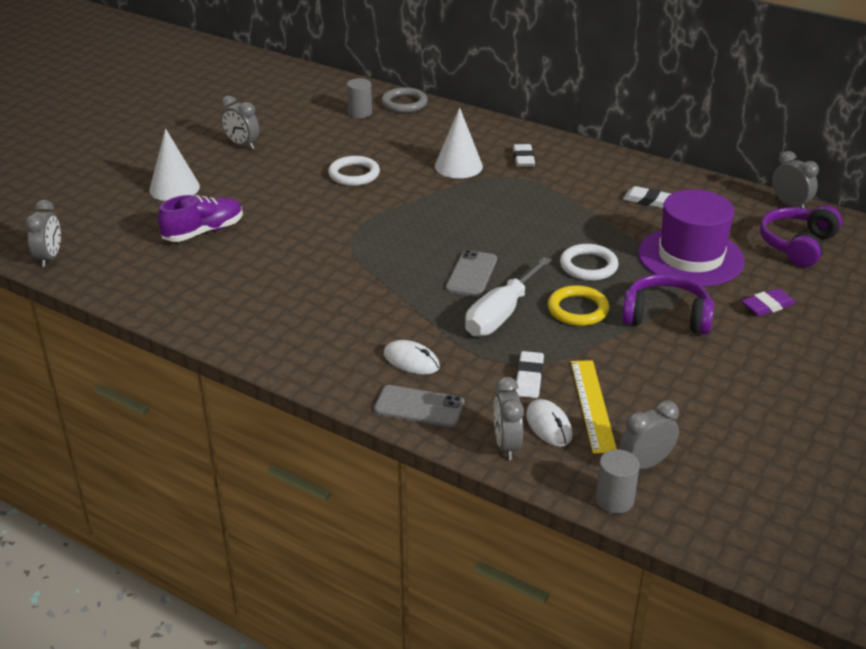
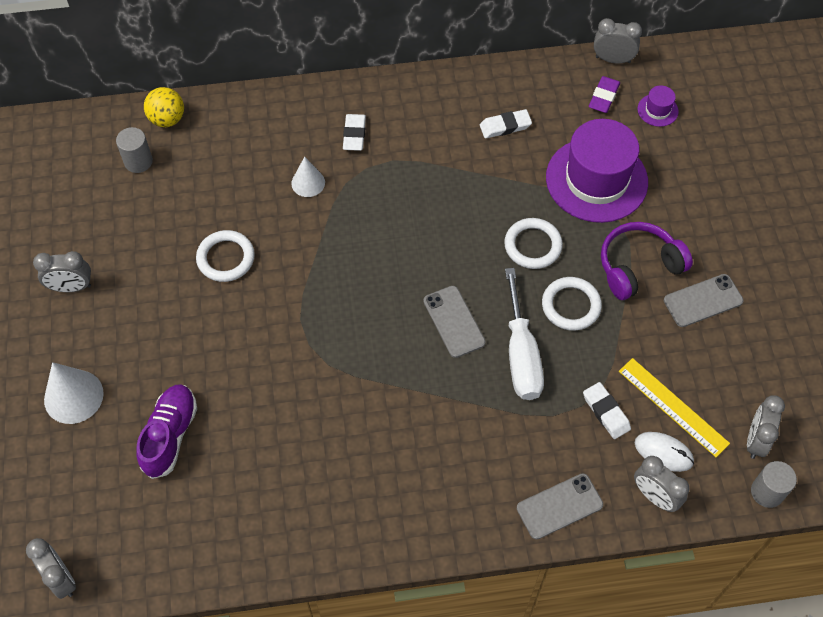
camera: 40 degrees left, 25 degrees up
grey ring [381,87,428,113] -> yellow ball [144,87,184,127]
white mouse [384,340,440,374] -> none
white cone [435,107,483,178] -> white cone [291,157,325,197], size x0.63
white eraser [513,144,535,167] -> white eraser turned 45 degrees clockwise [343,114,366,151]
yellow ring [548,285,609,326] -> white ring [542,277,602,331]
purple eraser [741,288,796,316] -> purple eraser moved to [589,76,620,113]
purple headphones [760,205,842,267] -> purple hat [638,85,679,127]
none -> grey phone [664,274,743,327]

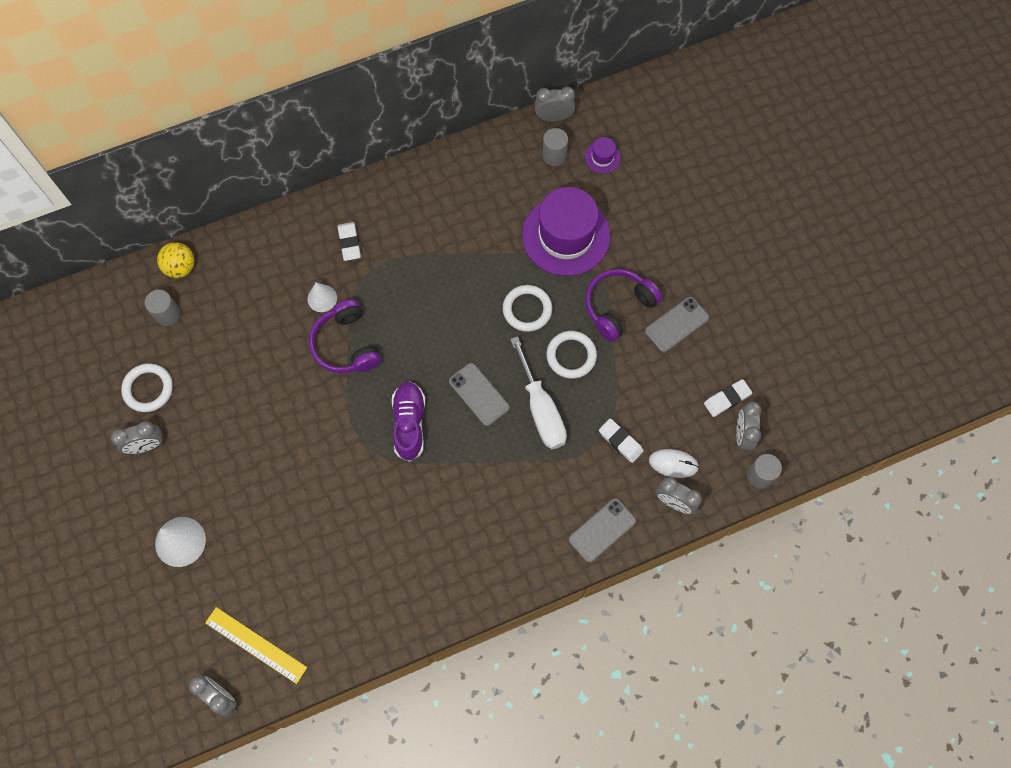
camera: 15 degrees left, 10 degrees up
purple shoe [137,385,197,479] -> purple shoe moved to [392,381,425,462]
white ring [196,230,255,282] -> white ring moved to [121,363,173,412]
white eraser [480,109,532,138] -> white eraser moved to [704,379,752,417]
purple eraser [589,76,620,113] -> grey cylinder [542,128,568,166]
yellow ruler [619,358,730,457] -> yellow ruler moved to [205,607,307,684]
none -> purple headphones [309,299,381,373]

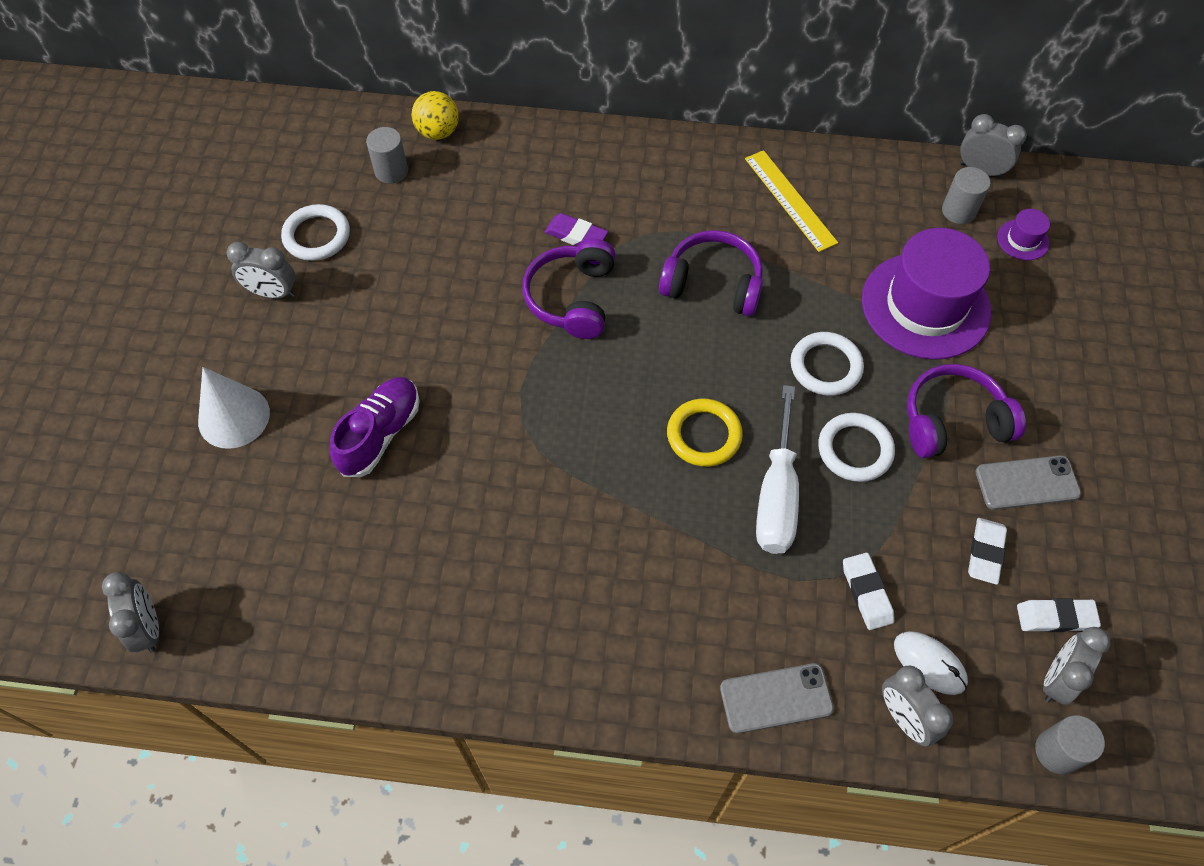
camera: 30 degrees right, 10 degrees down
yellow ruler [205,607,307,684] -> yellow ruler moved to [745,150,838,252]
white cone [307,283,337,312] -> purple eraser [545,213,608,246]
white eraser [338,222,361,261] -> white eraser moved to [968,518,1007,585]
purple shoe [392,381,425,462] -> purple shoe moved to [330,377,419,477]
grey phone [449,363,510,426] -> yellow ring [667,399,743,467]
none -> purple headphones [659,230,763,316]

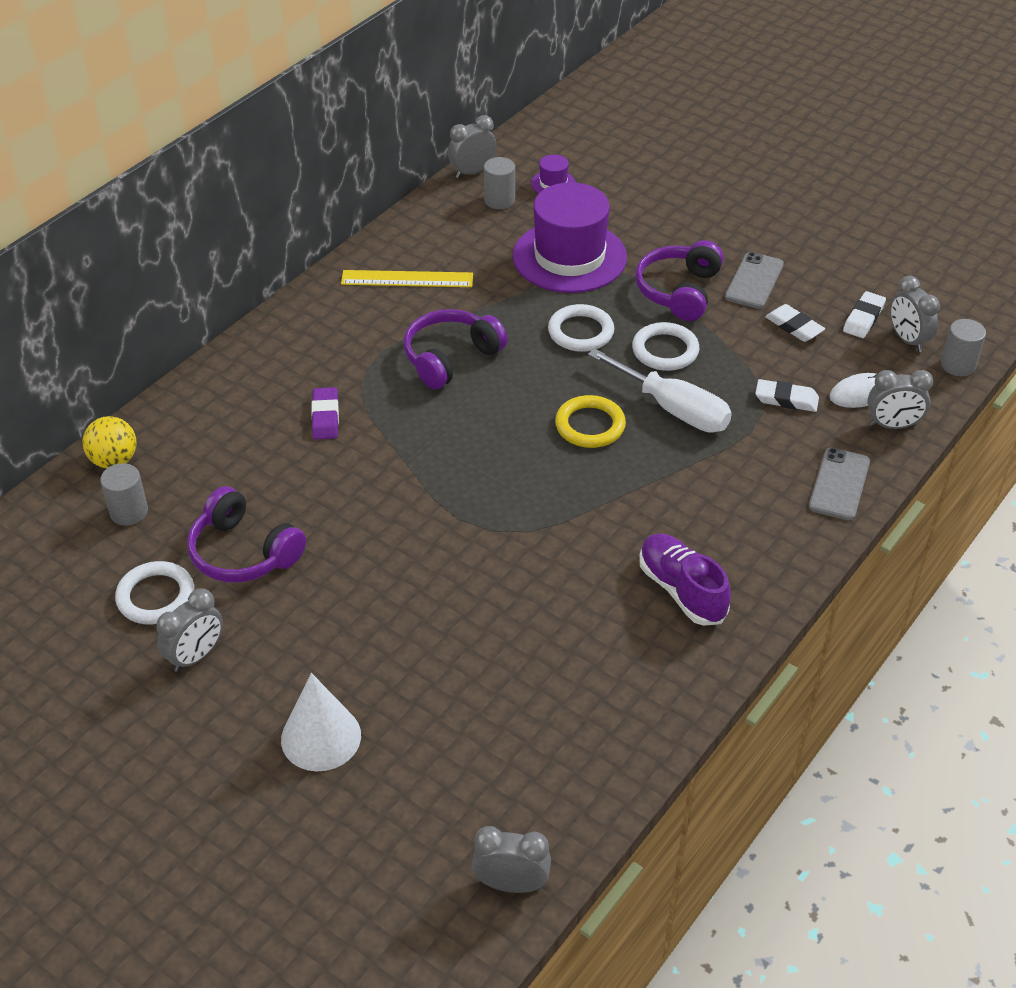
camera: 60 degrees left, 15 degrees down
purple shoe [330,377,419,477] -> purple shoe moved to [639,534,731,626]
purple headphones [522,239,616,339] -> purple headphones moved to [187,486,306,582]
purple eraser [545,213,608,246] -> purple eraser turned 60 degrees counterclockwise [311,387,339,440]

